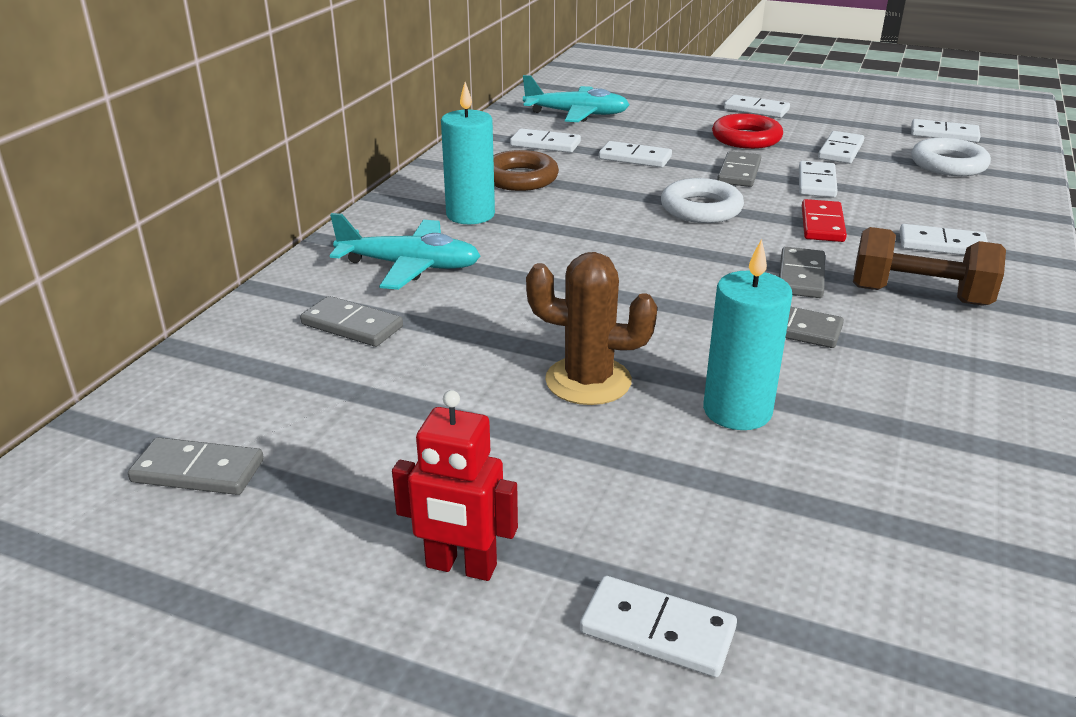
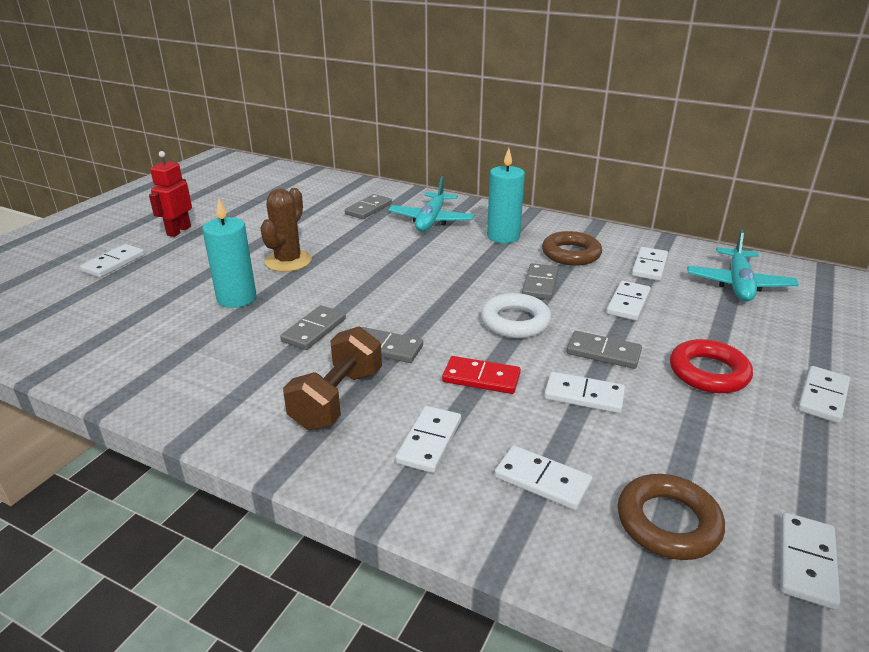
camera: 95 degrees right, 0 degrees up
grey domino [128,437,264,495] -> grey domino moved to [522,263,559,300]
white domino [818,131,864,164] -> white domino moved to [495,445,592,510]
white ring [911,138,991,176] -> brown ring [618,474,725,560]

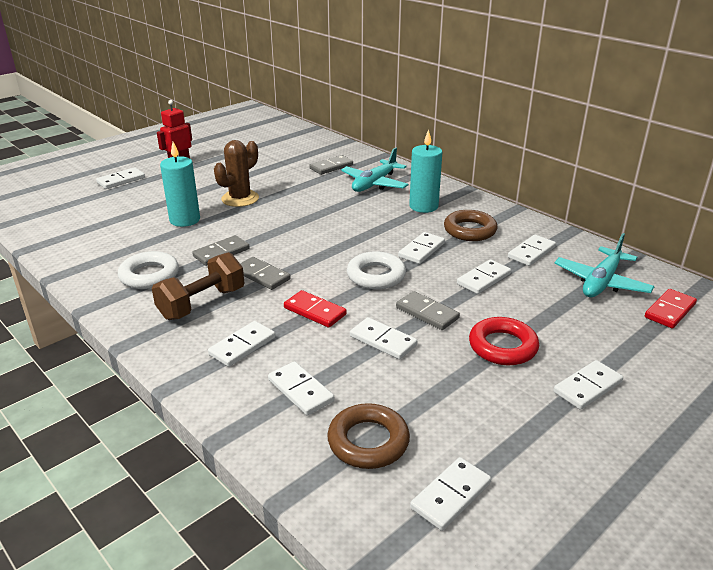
camera: 20 degrees right, 0 degrees up
grey domino [522,263,559,300] -> white domino [398,232,445,264]
none -> white ring [118,251,179,289]
none -> red domino [645,289,697,329]

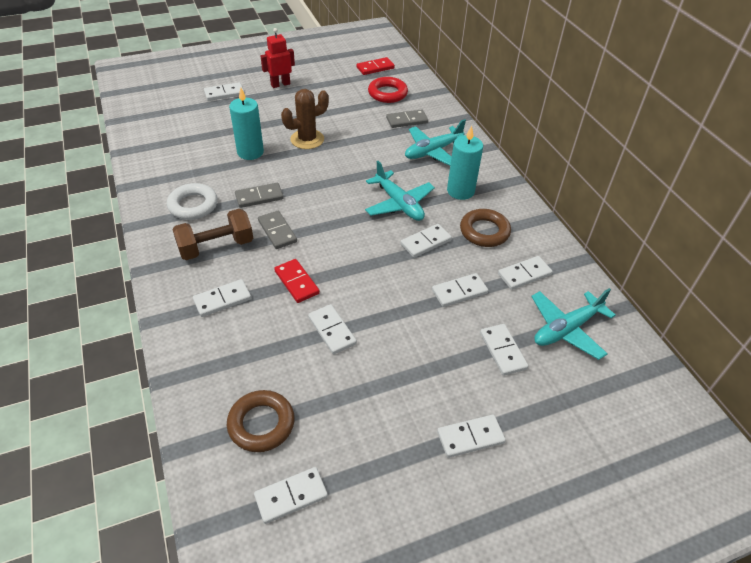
camera: 20 degrees right, 15 degrees up
white domino [268,361,334,415] -> white domino moved to [480,324,528,376]
white ring [347,251,406,289] -> none
grey domino [396,291,460,330] -> none
red ring [469,317,539,365] -> red ring moved to [368,77,408,103]
red domino [645,289,697,329] -> red domino moved to [356,57,395,75]
none -> turquoise plane [365,161,435,221]

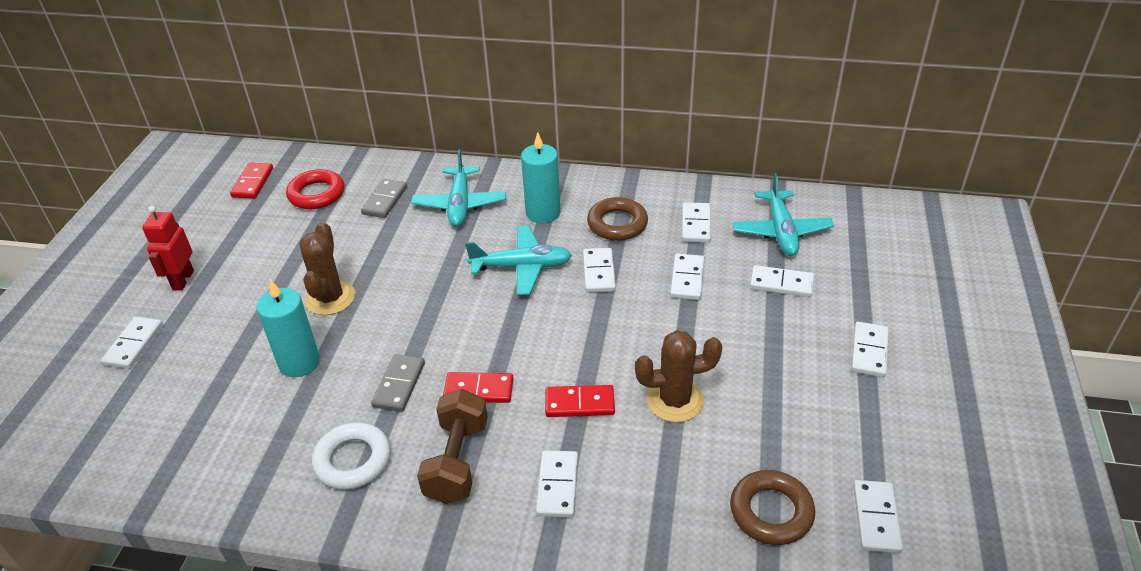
camera: 55 degrees left, 5 degrees down
grey domino [258,211,297,249] -> red domino [443,372,514,403]
white domino [308,304,357,354] -> brown cactus [635,330,722,422]

